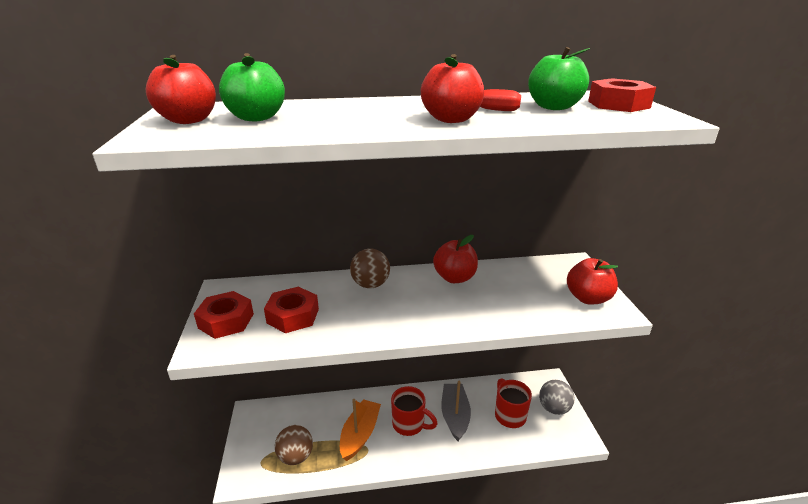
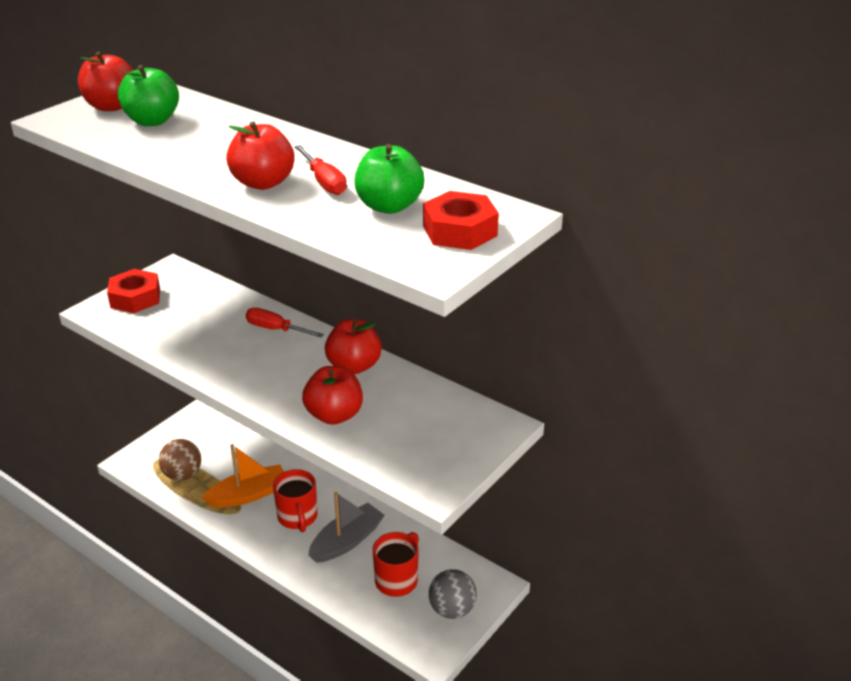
camera: 45 degrees right, 5 degrees up
red nut [264,287,319,333] -> none
brown ball [350,249,390,288] -> red screwdriver [246,308,324,338]
red apple [567,258,618,305] -> red apple moved to [302,366,363,425]

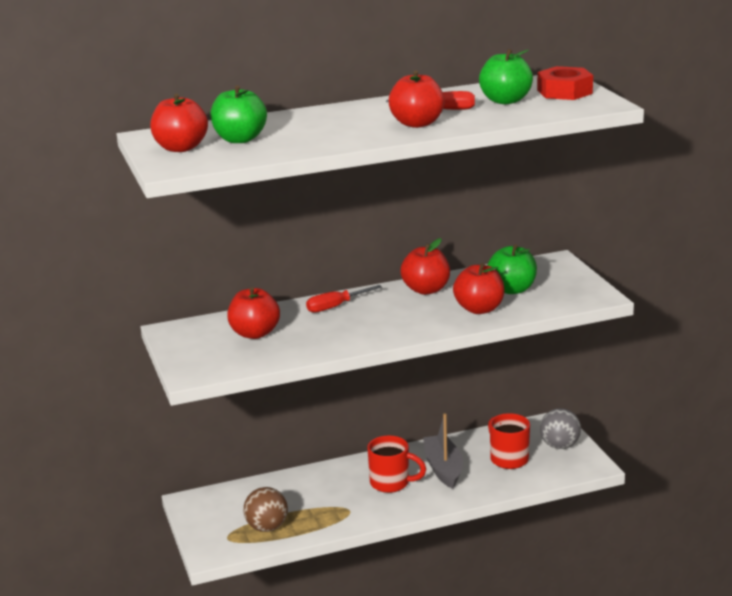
camera: 55 degrees left, 10 degrees down
red nut [107,269,160,313] -> none
orange boat [202,444,284,508] -> none
none -> red apple [227,287,280,339]
none -> green apple [487,244,537,294]

